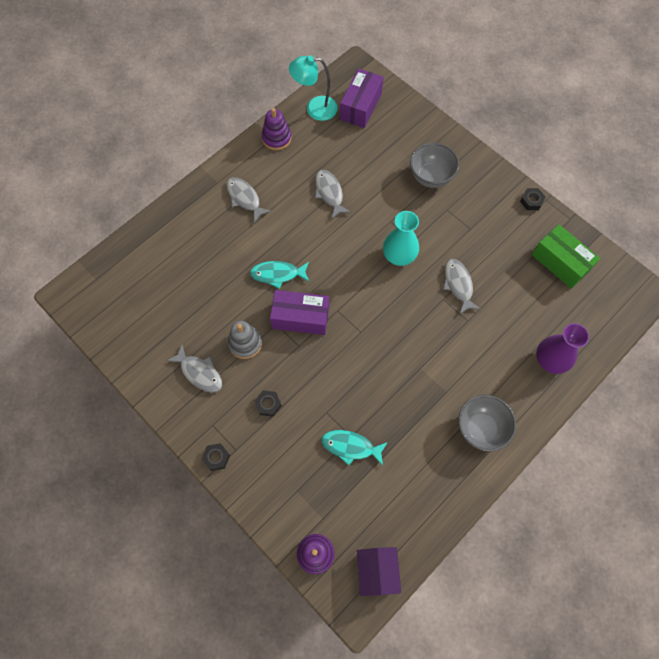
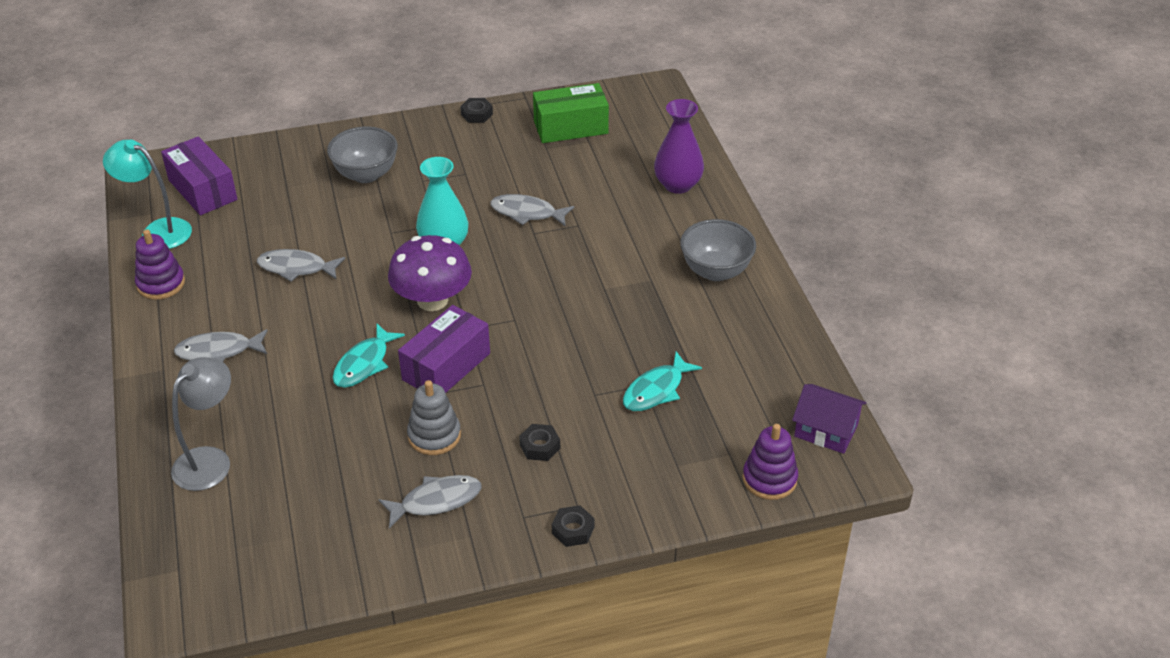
camera: 60 degrees left, 25 degrees down
turquoise lamp [289,55,338,121] -> turquoise lamp turned 90 degrees clockwise [103,140,192,249]
none -> grey lamp [171,357,231,491]
none -> purple mushroom [388,235,472,311]

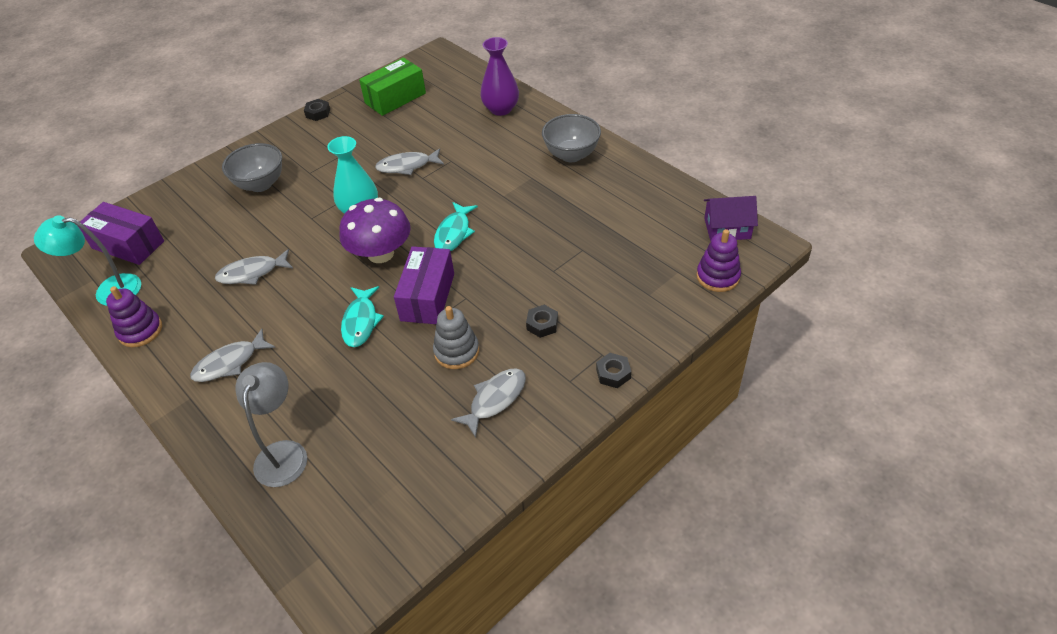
camera: 25 degrees left, 5 degrees up
turquoise fish [623,351,702,411] -> turquoise fish moved to [434,202,478,251]

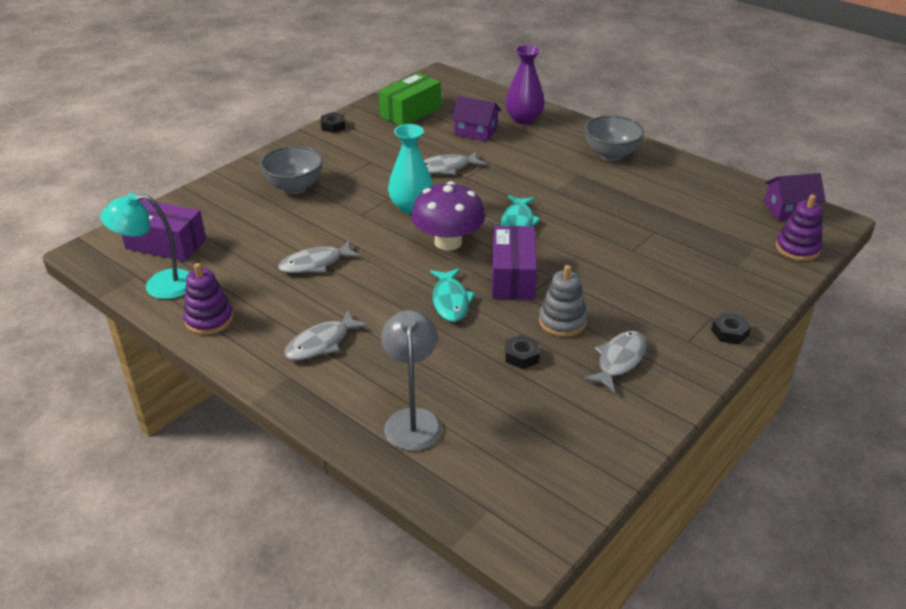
camera: 10 degrees left, 10 degrees down
black nut [526,305,558,338] -> black nut moved to [505,334,540,369]
none -> purple house [451,96,501,142]

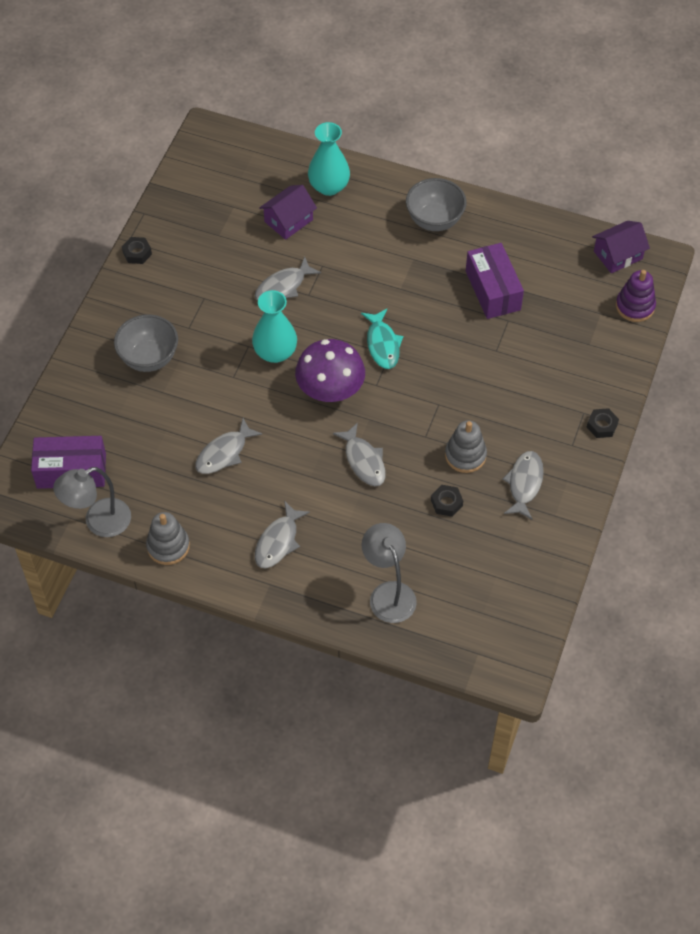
camera: 20 degrees left, 20 degrees up
turquoise lamp [101,193,190,299] -> grey lamp [53,467,131,537]
purple stacking toy [183,263,233,335] -> grey stacking toy [146,512,190,565]
green box [379,73,441,126] -> none
turquoise fish [430,268,475,322] -> grey fish [333,422,386,486]
purple house [451,96,501,142] -> purple house turned 45 degrees counterclockwise [259,185,317,240]
purple box [492,226,537,300] -> purple box moved to [466,243,524,319]
purple vase [505,45,545,125] -> turquoise vase [308,122,350,196]

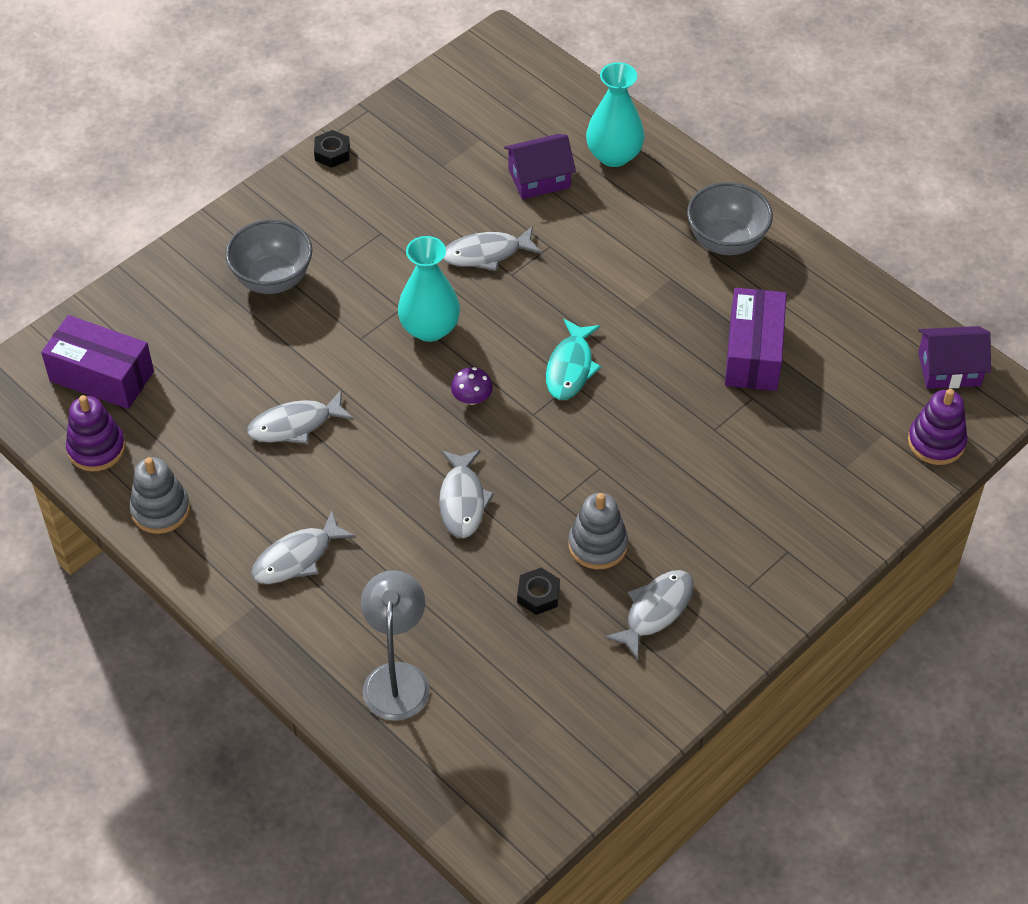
camera: 25 degrees right, 5 degrees down
grey lamp [53,467,131,537] -> purple stacking toy [66,395,126,471]
purple mushroom [295,339,365,402] -> purple mushroom [451,367,493,405], size x0.43
black nut [587,408,619,438] -> none

